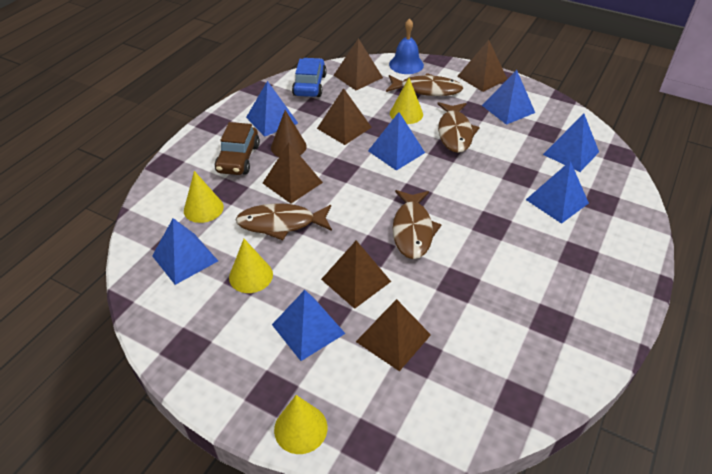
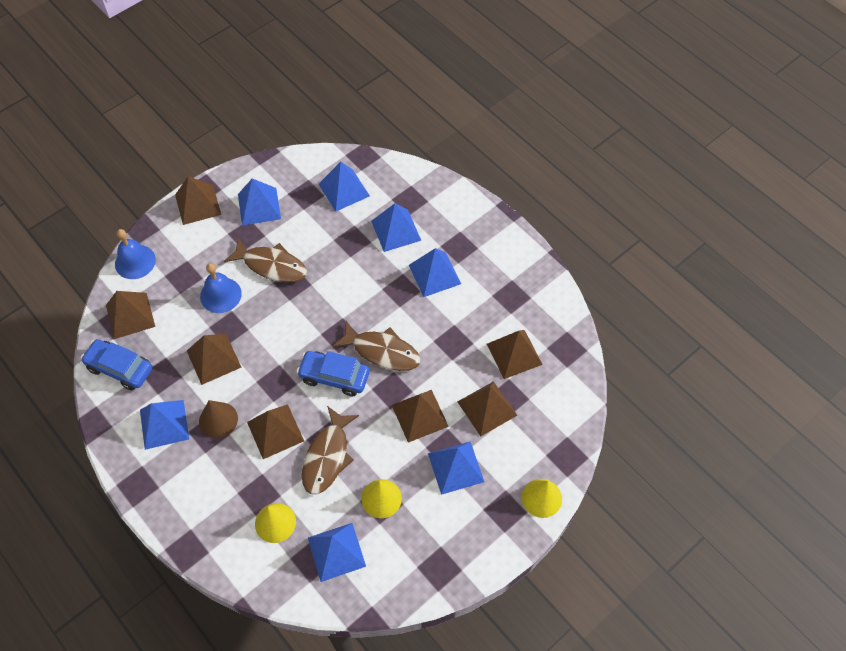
camera: 70 degrees left, 15 degrees up
brown car [215,122,260,175] -> none
blue pyramid [368,112,425,171] -> blue pyramid moved to [409,248,461,297]
brown fish [386,73,463,96] -> none
yellow cone [390,78,423,124] -> blue bell [200,263,242,313]
none -> blue car [297,351,370,396]
none -> brown pyramid [487,330,543,379]

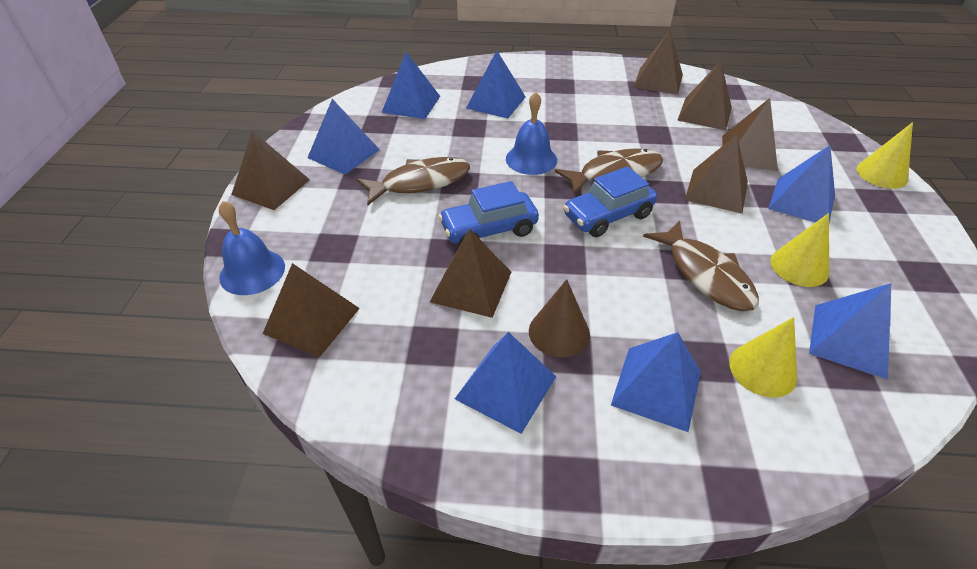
camera: 45 degrees left, 15 degrees down
blue car [81,339,152,390] -> blue car moved to [438,181,539,246]
blue bell [200,263,242,313] -> blue bell moved to [506,92,557,175]
brown pyramid [247,404,304,459] -> brown pyramid moved to [633,30,683,95]
blue pyramid [409,248,461,297] -> blue pyramid moved to [611,332,701,432]

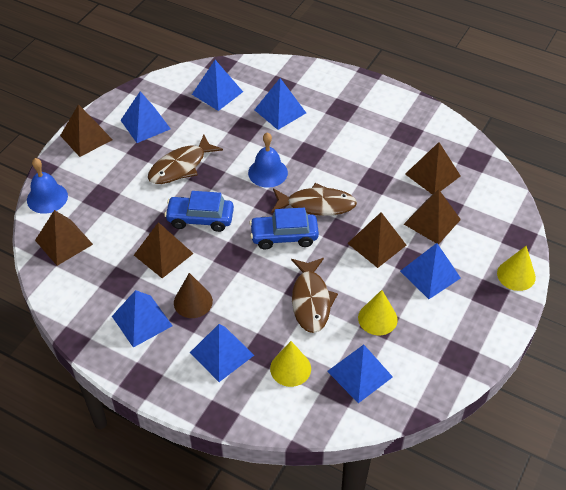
camera: 25 degrees right, 5 degrees up
brown fish [356,157,470,205] -> brown fish turned 135 degrees clockwise [148,134,223,184]
brown pyramid [633,30,683,95] -> none

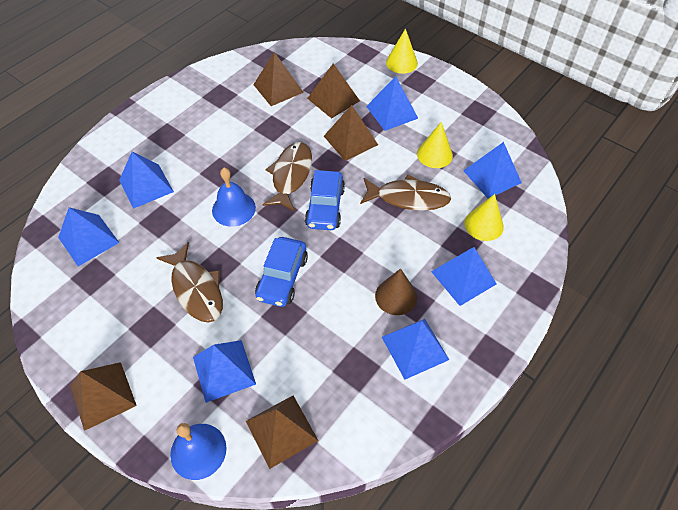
camera: 80 degrees left, 5 degrees up
blue pyramid [120,91,171,143] -> blue pyramid moved to [193,340,256,403]
brown pyramid [134,222,194,278] -> none

